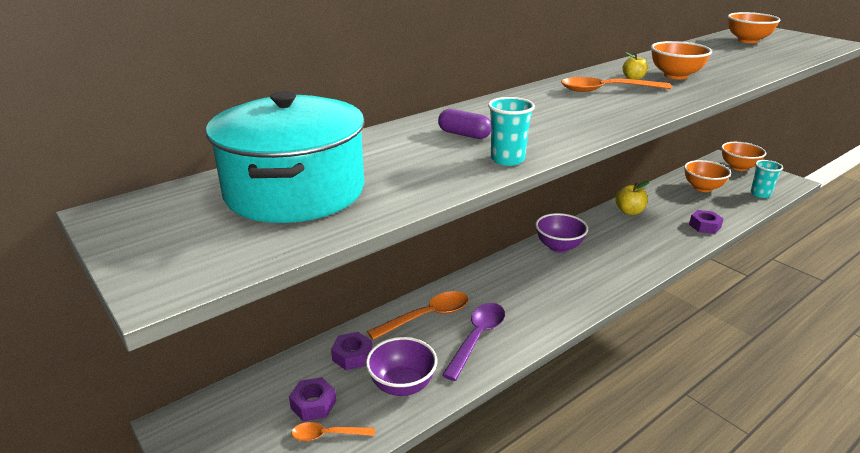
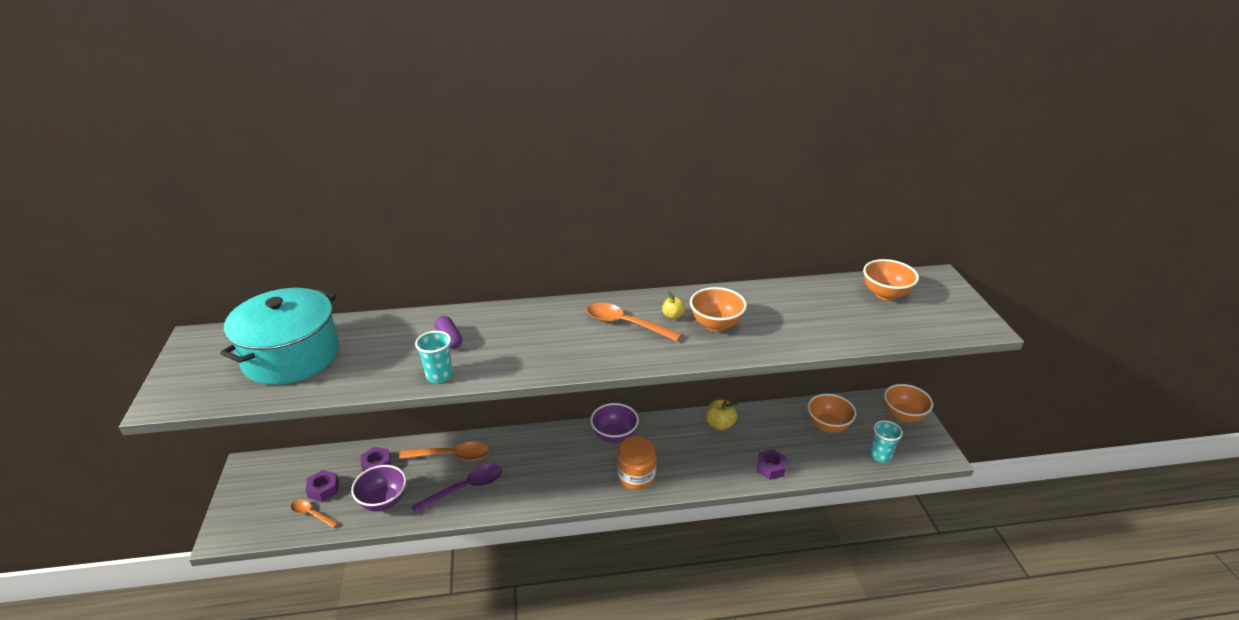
camera: 30 degrees right, 5 degrees up
none -> orange jar [617,436,657,490]

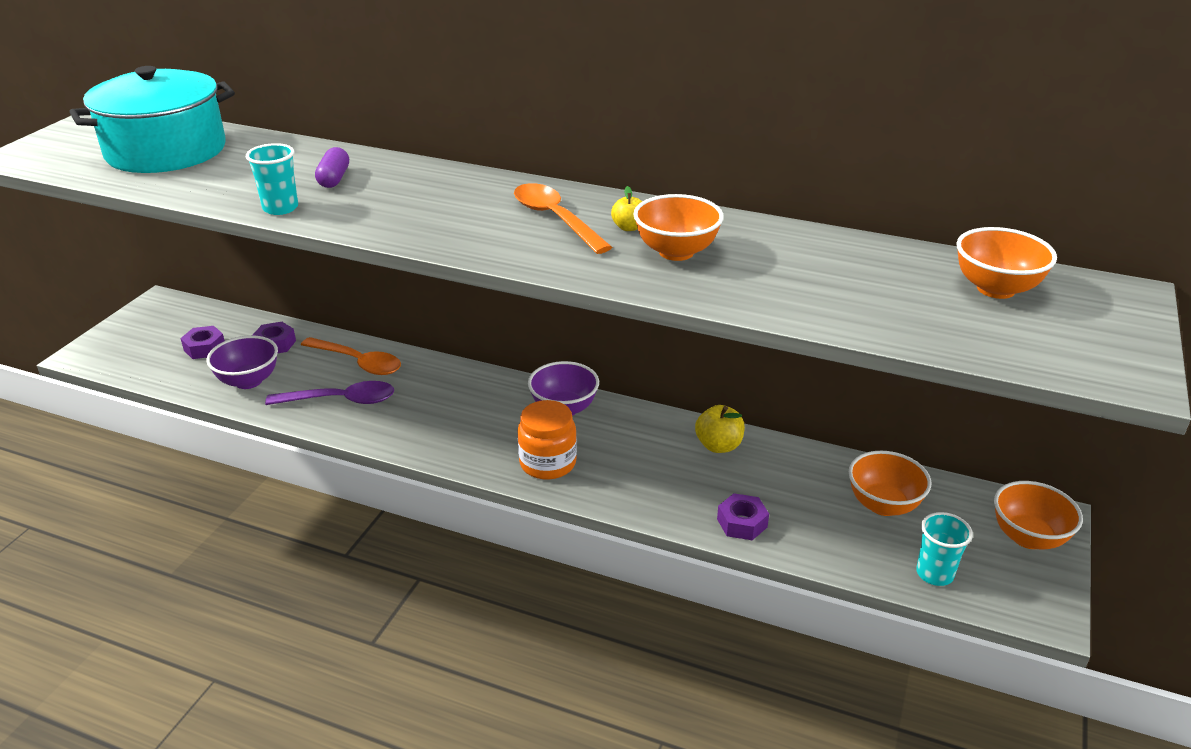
camera: 30 degrees right, 0 degrees up
orange spoon [291,499,339,528] -> none

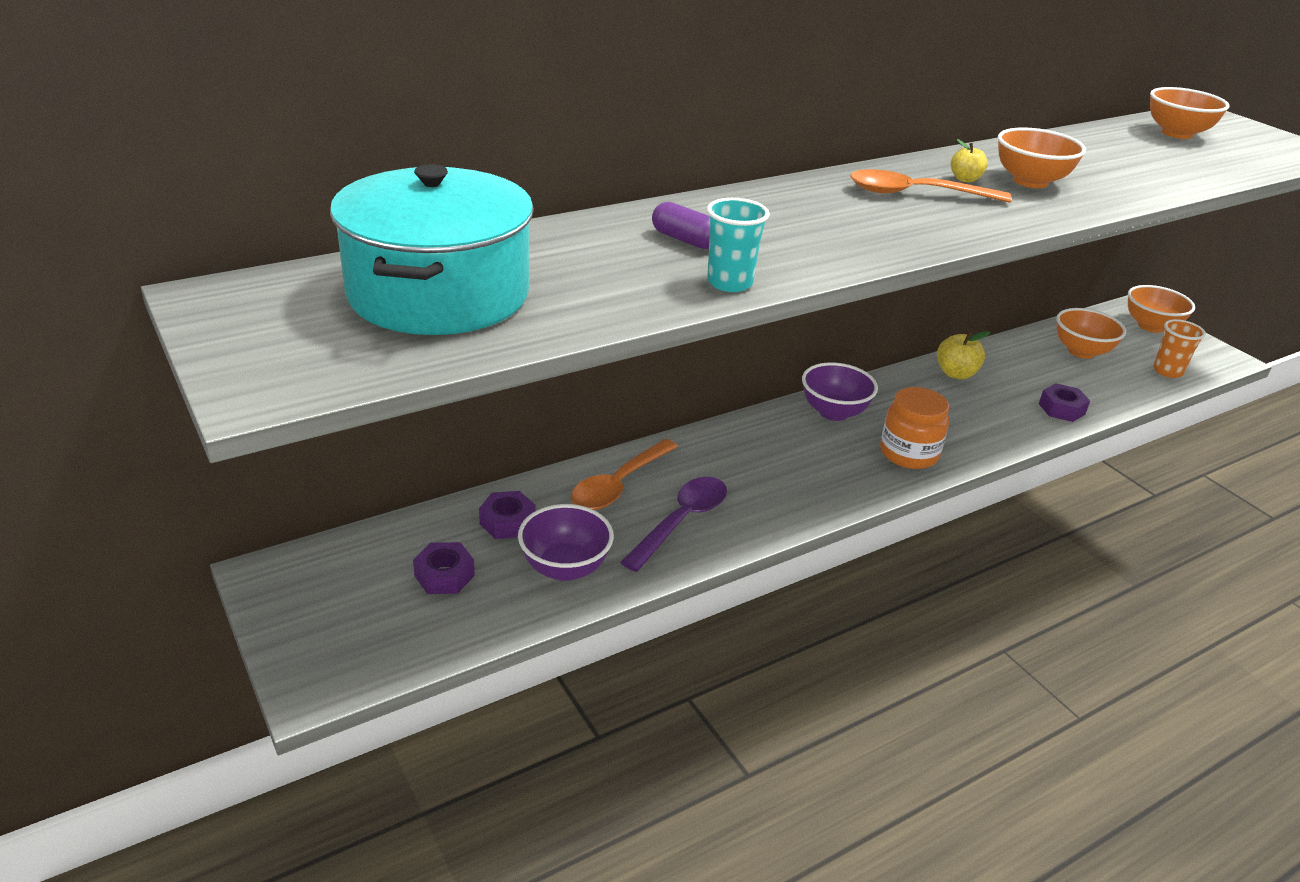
camera: 55 degrees left, 0 degrees up
orange spoon [301,337,401,375] -> orange spoon turned 150 degrees clockwise [571,439,678,510]
turquoise cup [916,512,973,586] -> orange cup [1153,319,1206,378]

